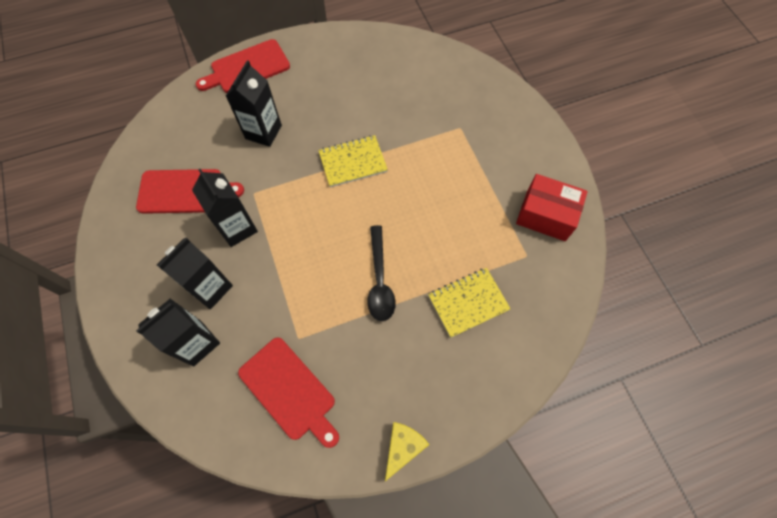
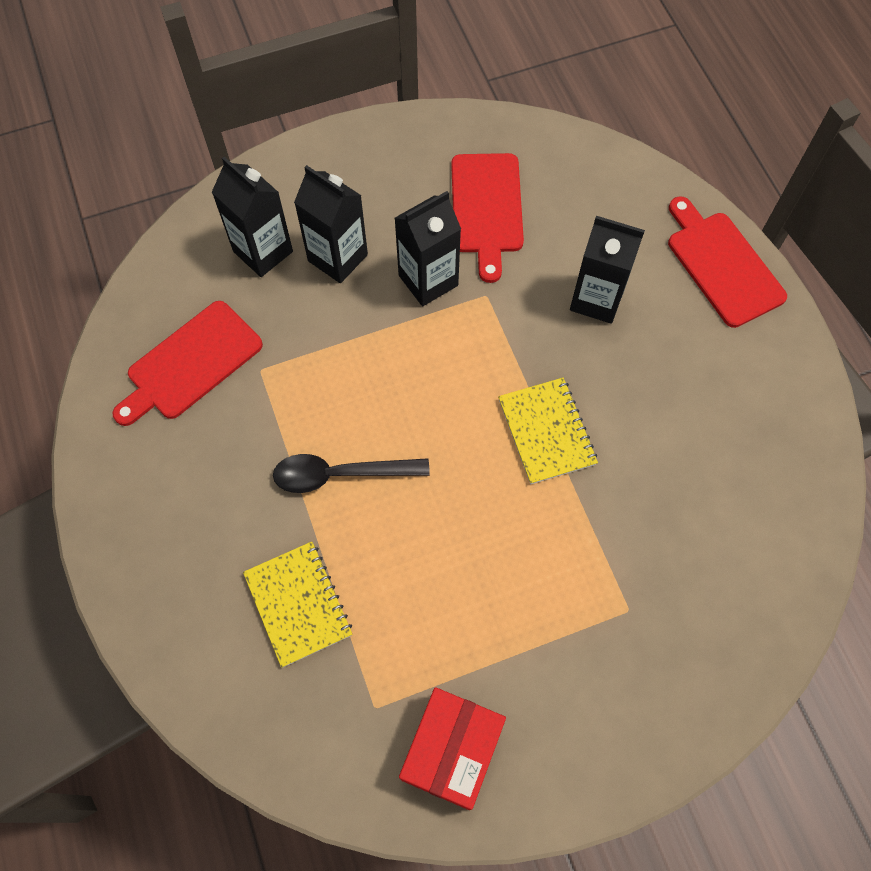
camera: 90 degrees right, 0 degrees up
yellow cheese [385,422,430,481] -> none

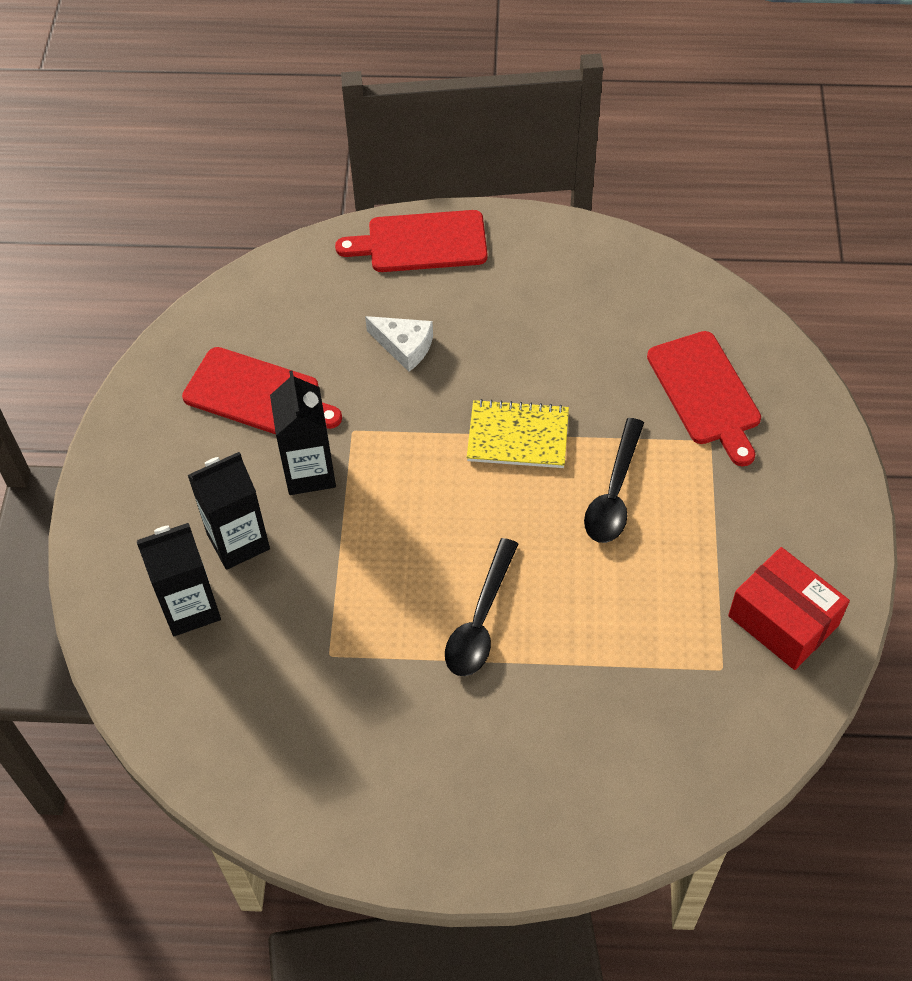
camera: 65 degrees left, 10 degrees down
red cutting board [113,301,263,426] -> red cutting board moved to [647,331,761,467]
yellow notebook [243,541,352,667] -> none
black carton [570,216,645,324] -> white cheese [365,316,433,372]
none -> black spoon [584,418,644,543]

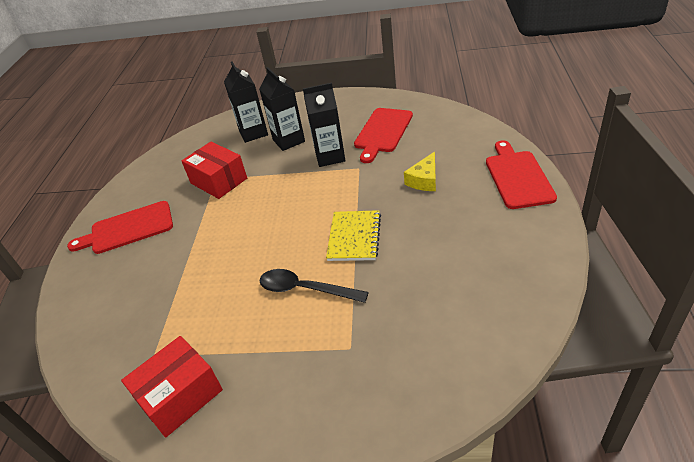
camera: 95 degrees right, 15 degrees down
white cheese [365,316,433,372] -> yellow cheese [404,152,436,191]
black spoon [445,538,518,676] -> none
red cutting board [647,331,761,467] -> red cutting board moved to [67,201,173,254]
none -> red box [182,142,247,199]

